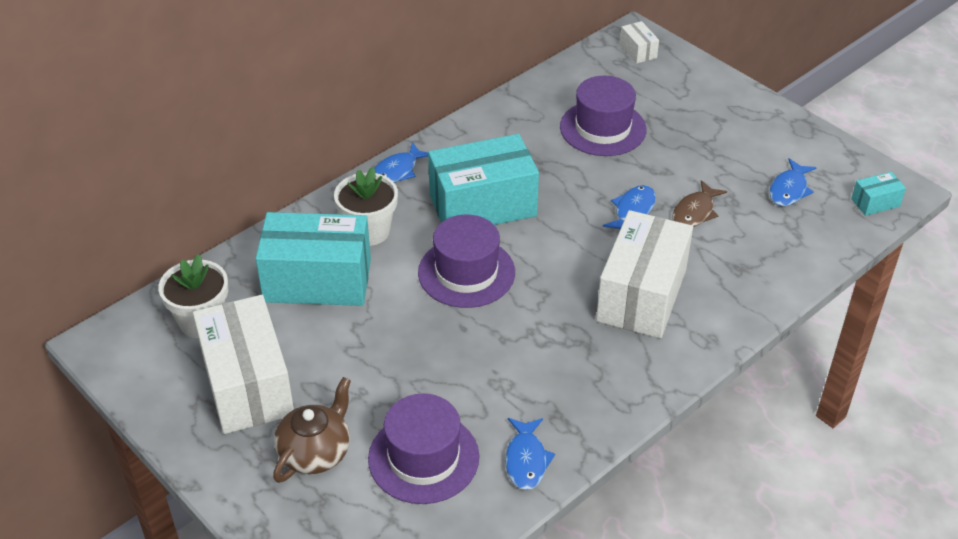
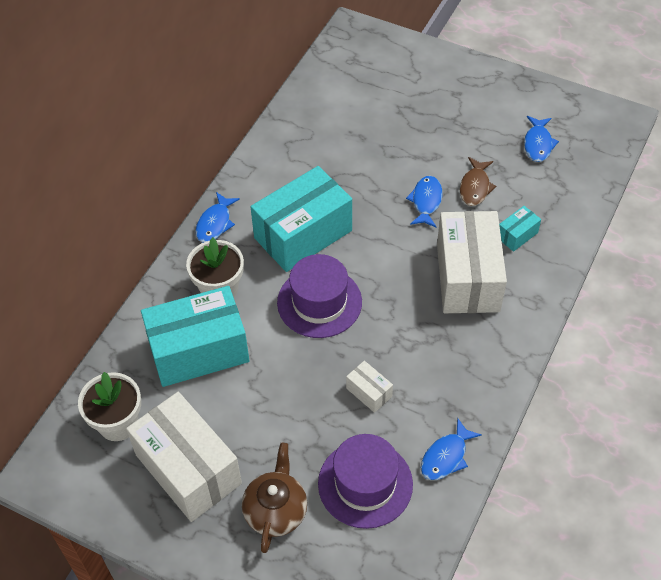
camera: 20 degrees left, 10 degrees up
blue fish [505,418,555,490] -> blue fish turned 60 degrees clockwise [421,418,482,480]
purple hat [560,76,647,156] -> none
white box [620,21,659,63] -> white box moved to [346,361,393,413]
turquoise box [851,172,906,216] -> turquoise box moved to [499,206,541,252]

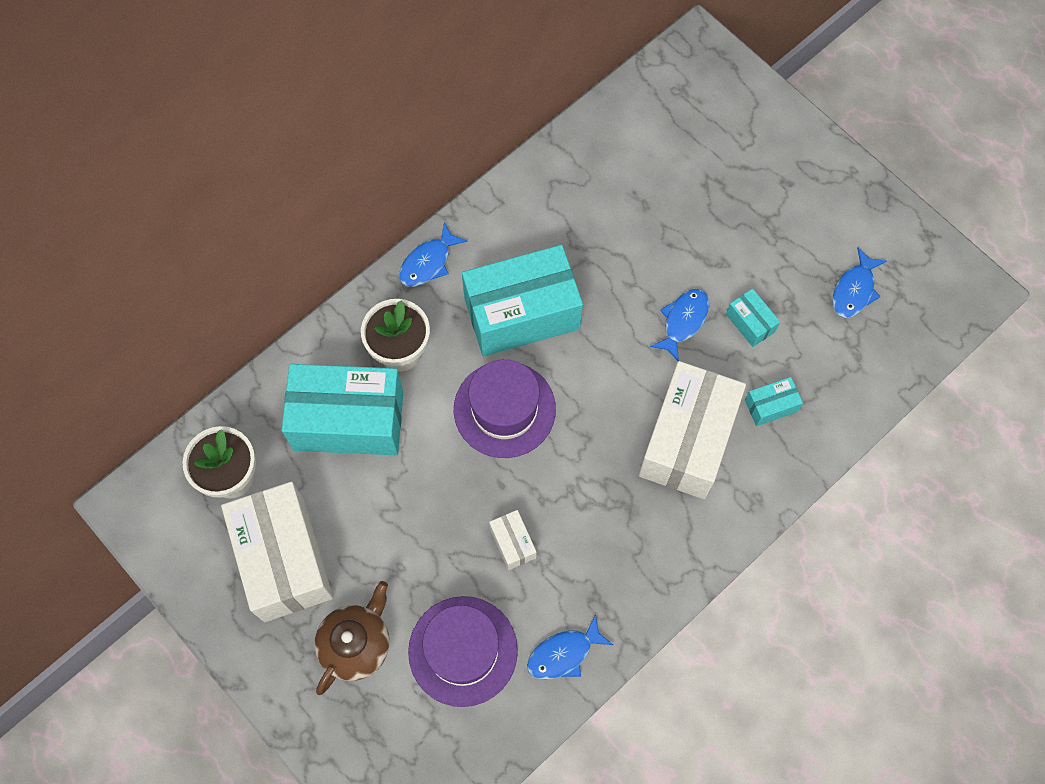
camera: 20 degrees right, 15 degrees up
brown fish [460,157,496,206] -> turquoise box [726,289,780,347]

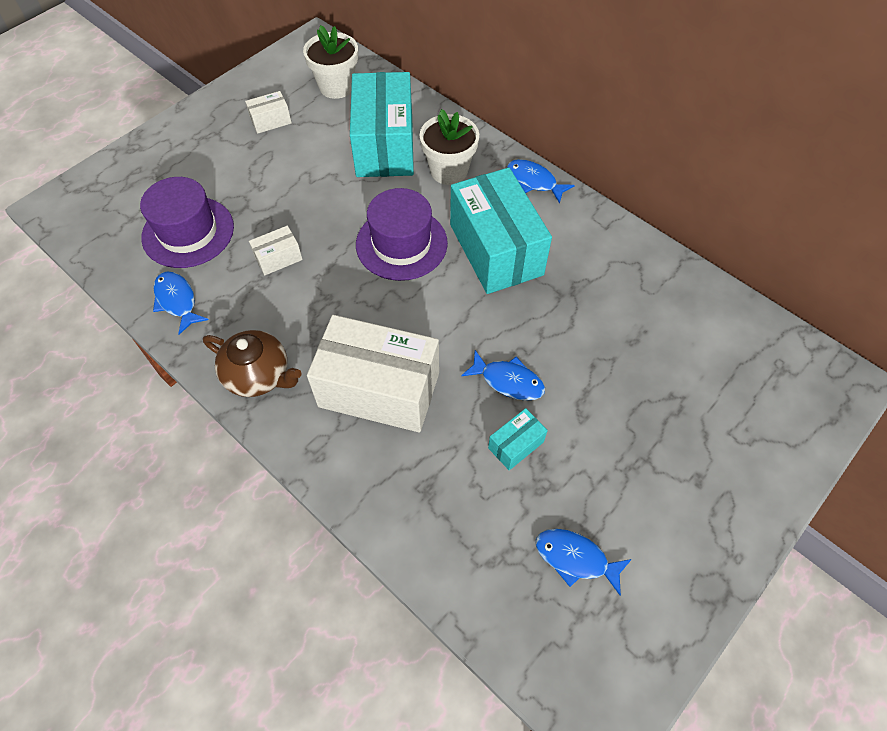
camera: 85 degrees right, 10 degrees down
white box [221,482,333,622] -> white box [245,91,292,134], size x0.43
brown teapot [315,581,389,695] -> brown teapot moved to [203,330,302,397]
turquoise box [745,377,803,426] -> none

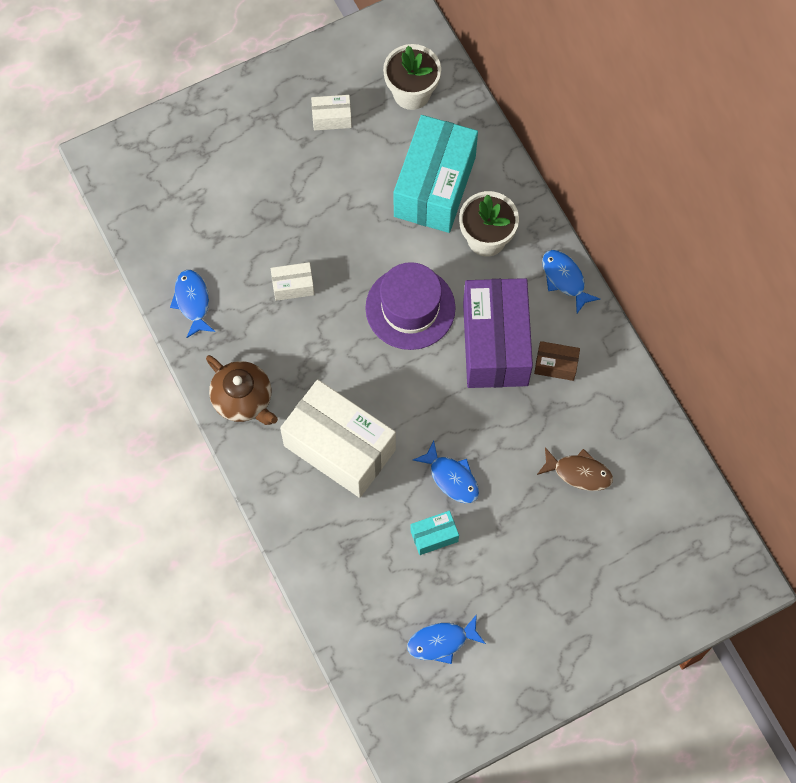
camera: 20 degrees right, 10 degrees up
purple hat [140,177,234,268] -> none
turquoise box [450,167,552,294] -> purple box [463,278,533,388]
blue fish [535,529,632,596] -> blue fish turned 60 degrees counterclockwise [407,614,486,664]
none -> brown box [534,341,580,381]
none -> brown fish [537,447,613,491]

